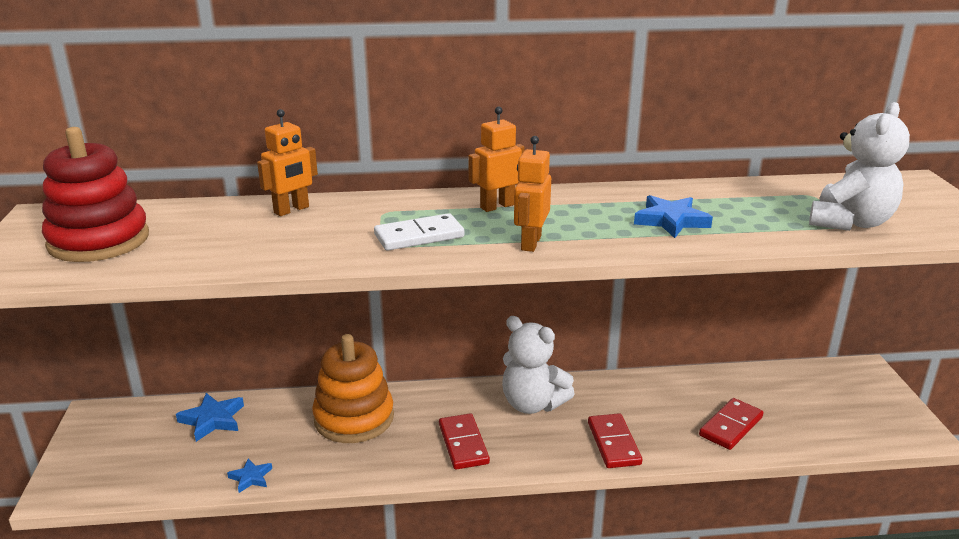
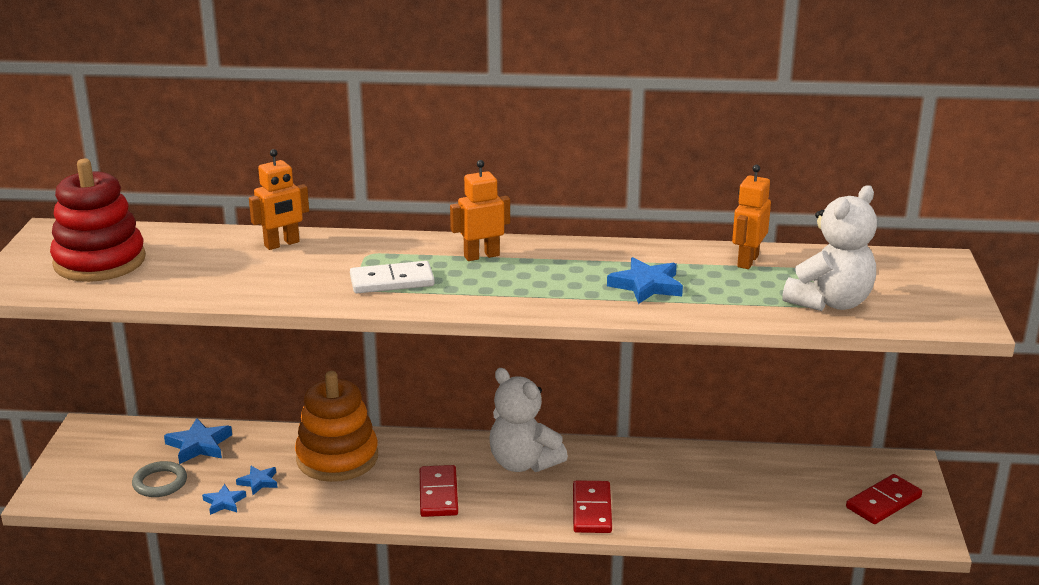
camera: 10 degrees right, 0 degrees up
orange robot [514,136,551,252] -> orange robot moved to [732,165,771,269]
red domino [699,398,763,450] -> red domino moved to [846,474,922,524]
none -> grey ring [132,461,187,497]
none -> blue star [236,466,278,495]

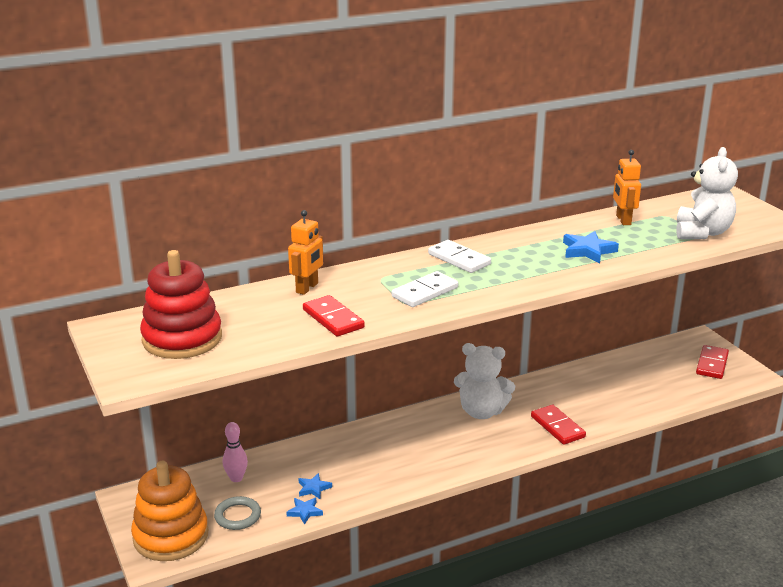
camera: 30 degrees left, 0 degrees up
blue star [164,418,232,464] -> pink bowling pin [223,422,248,482]
orange stacking toy [295,371,378,482] -> orange stacking toy moved to [131,461,209,561]
red domino [420,465,458,517] -> red domino moved to [303,295,365,337]
orange robot [450,160,510,261] -> white domino [428,240,491,273]

